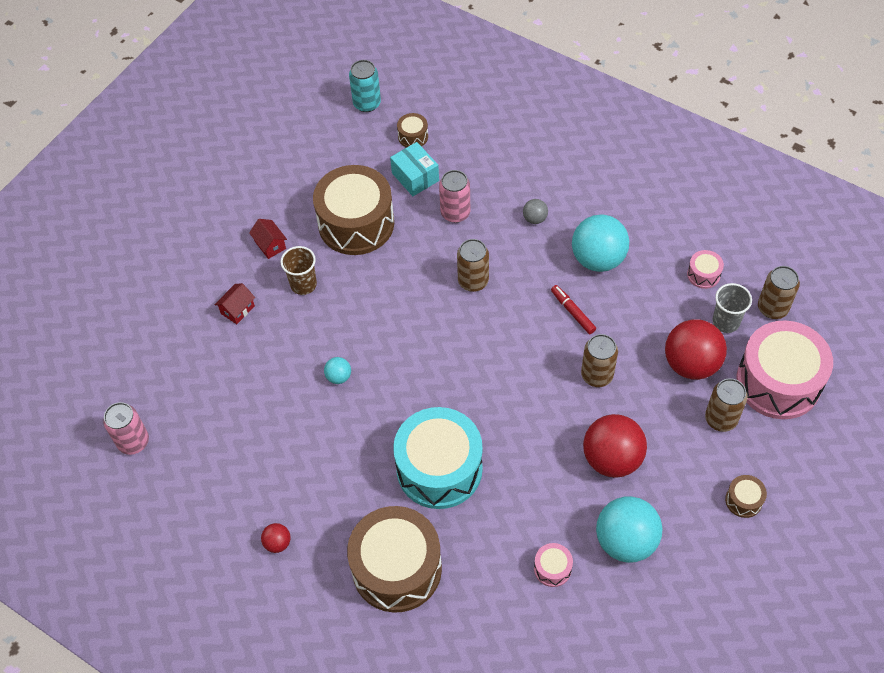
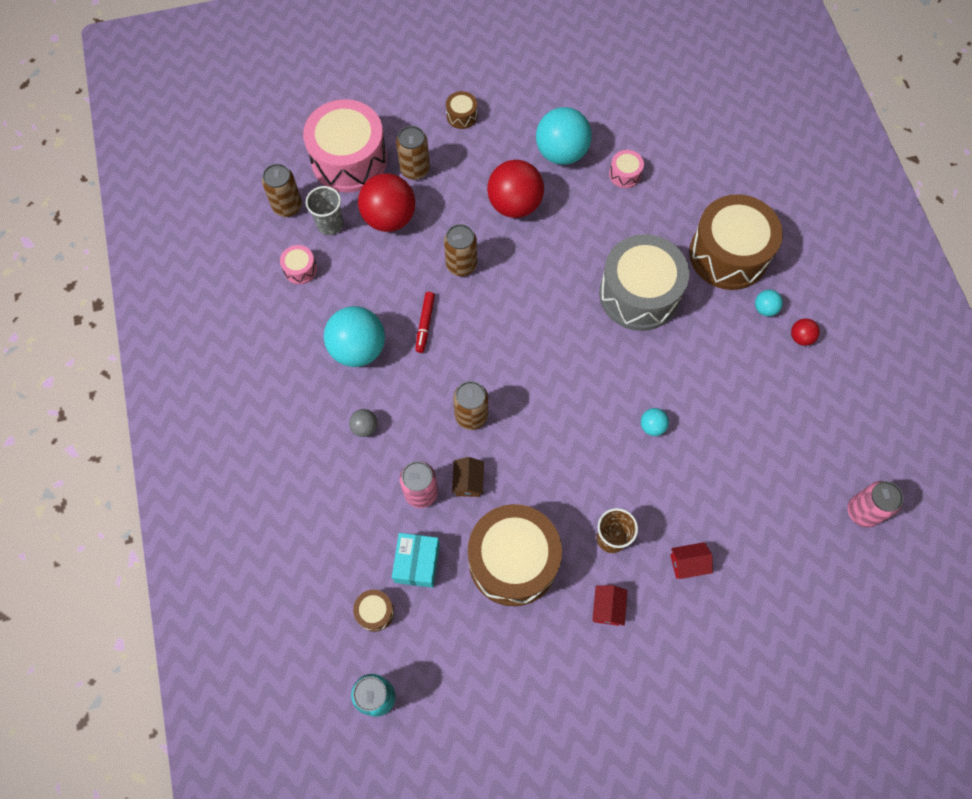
camera: 140 degrees left, 10 degrees up
turquoise drum [393,407,483,509] -> grey drum [599,234,689,331]
none -> brown house [452,457,484,497]
none -> turquoise ball [755,290,783,316]

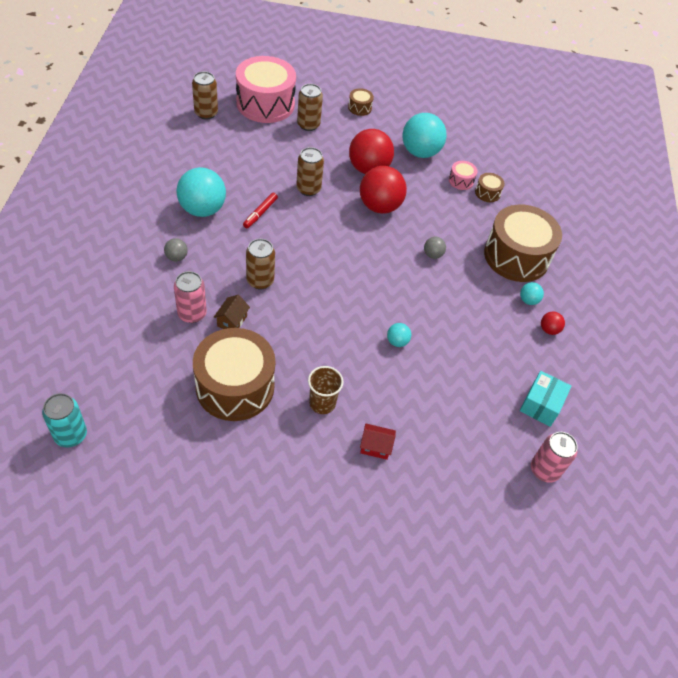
camera: 15 degrees right, 15 degrees down
pink drum [280,245,317,284] -> none
grey cup [306,186,343,235] -> none
brown drum [353,590,394,632] -> brown drum moved to [475,173,505,202]
red ball [358,173,415,232] -> red ball moved to [360,166,407,214]
turquoise box [392,533,440,588] -> turquoise box moved to [520,371,572,427]
red house [592,585,628,626] -> none
grey drum [599,234,689,331] -> grey ball [424,237,446,259]

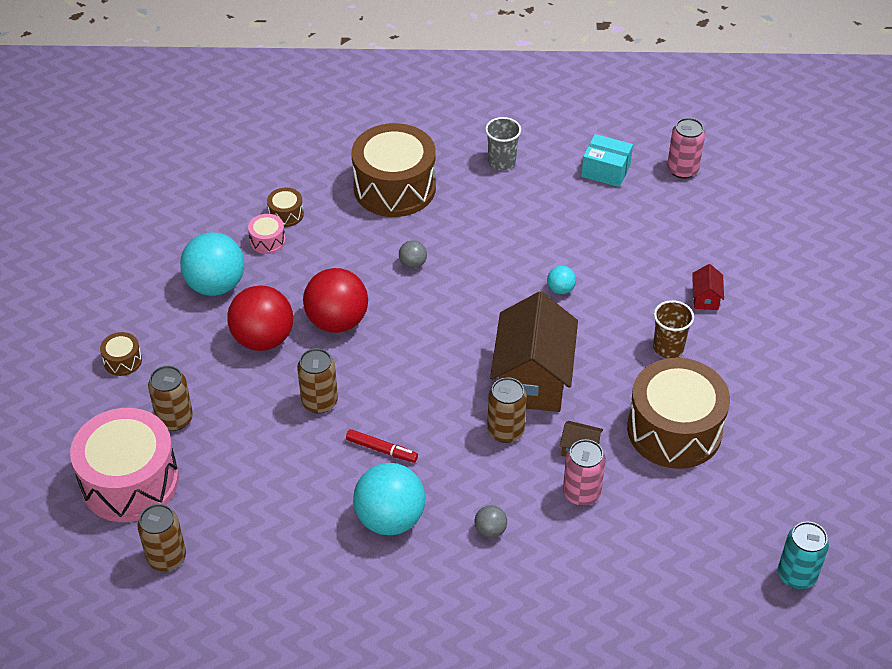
camera: 90 degrees left, 5 degrees down
turquoise ball [520,282,544,305] -> none
red ball [541,312,565,335] -> grey cup [485,117,521,171]
none -> brown house [490,291,578,412]

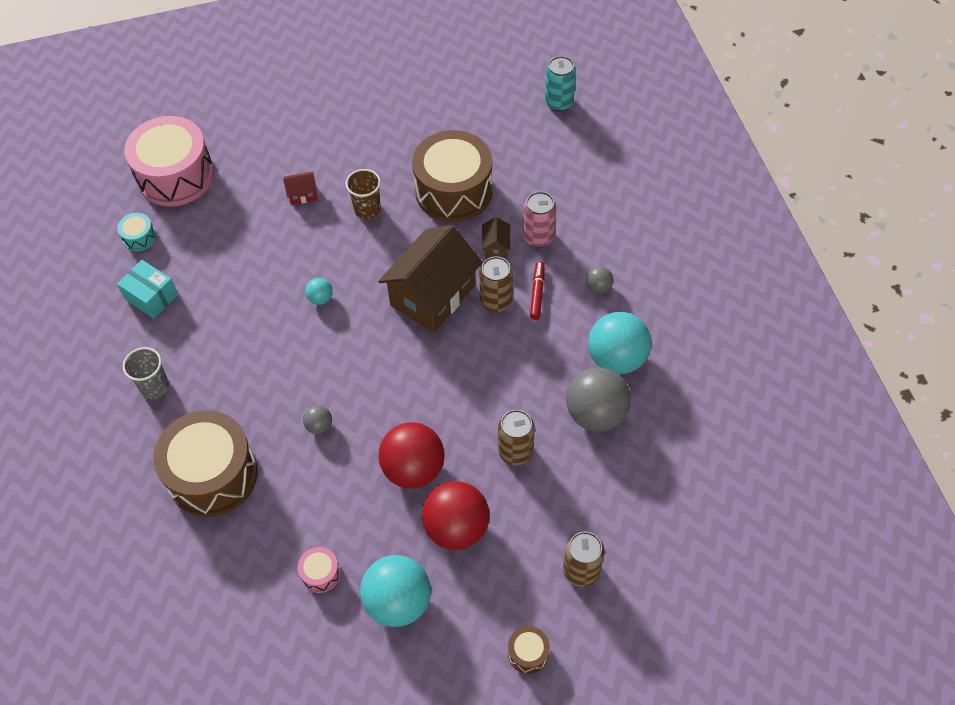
camera: 105 degrees left, 10 degrees up
pink drum [70,408,179,522] -> pink drum moved to [124,116,214,206]
brown can [137,504,186,571] -> none
brown drum [267,188,304,227] -> none
red marker [346,429,418,463] -> red marker moved to [530,262,545,320]
brown house [490,291,578,412] -> brown house turned 45 degrees counterclockwise [378,225,483,332]
turquoise box [581,134,633,187] -> turquoise box turned 60 degrees counterclockwise [117,260,178,319]
pink can [667,118,705,179] -> turquoise drum [117,213,156,251]
none -> grey ball [566,367,631,432]

